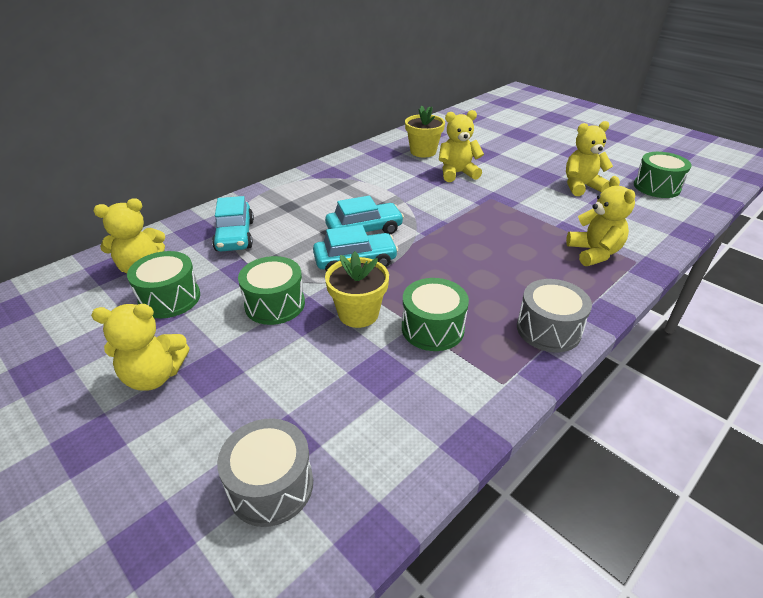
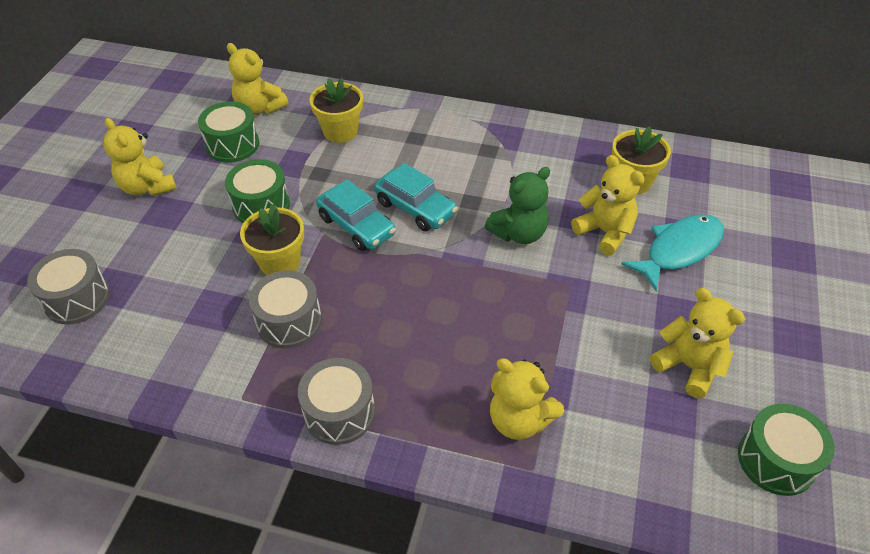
camera: 60 degrees right, 10 degrees up
turquoise car [212,196,254,251] -> yellow flower pot [310,78,363,143]
green drum [402,278,469,351] -> grey drum [249,270,322,348]
yellow teddy bear [566,176,635,266] -> yellow teddy bear turned 75 degrees clockwise [490,358,564,440]
none -> green teddy bear [485,167,550,244]
none -> turquoise fish [621,214,724,291]

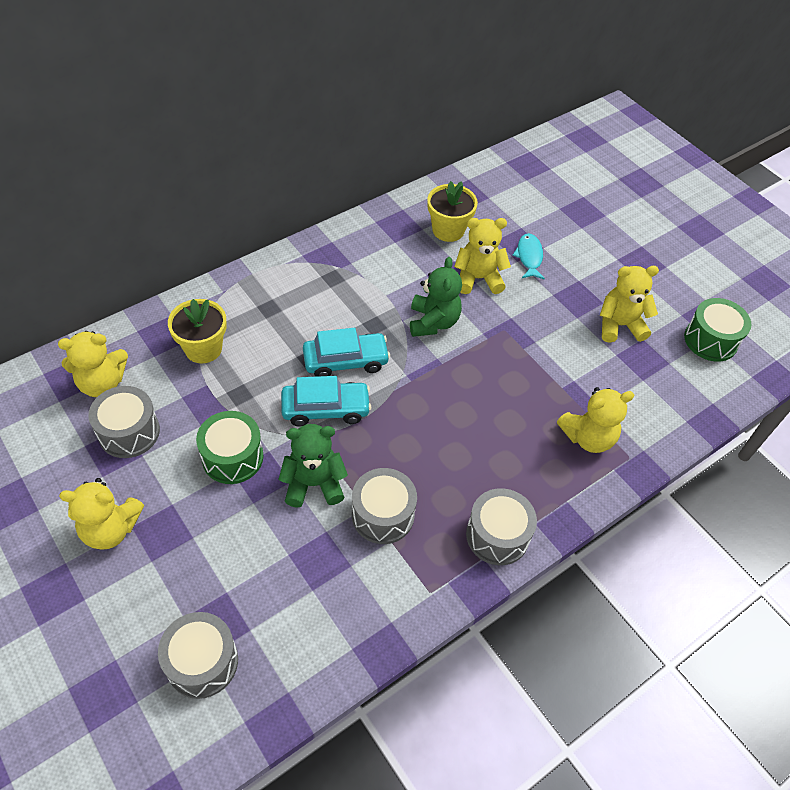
camera: 55 degrees left, 5 degrees up
green drum [198,101,259,163] -> grey drum [88,386,160,458]
yellow flower pot [240,204,304,275] -> green teddy bear [279,424,348,508]
turquoise fish [621,214,724,291] -> turquoise fish [513,233,545,279], size x0.61

